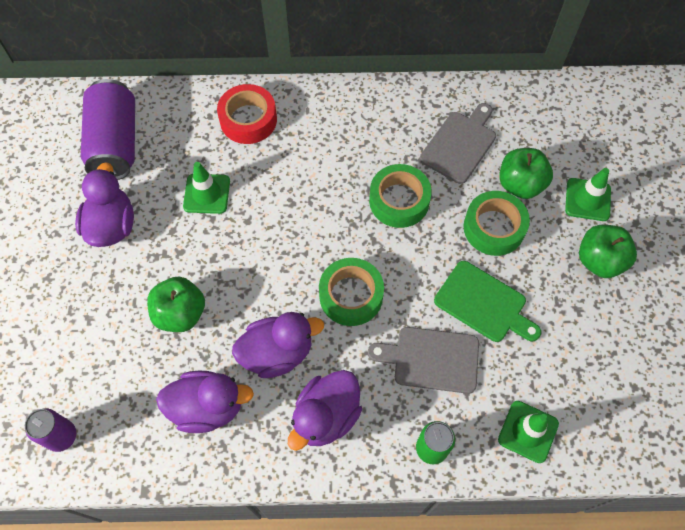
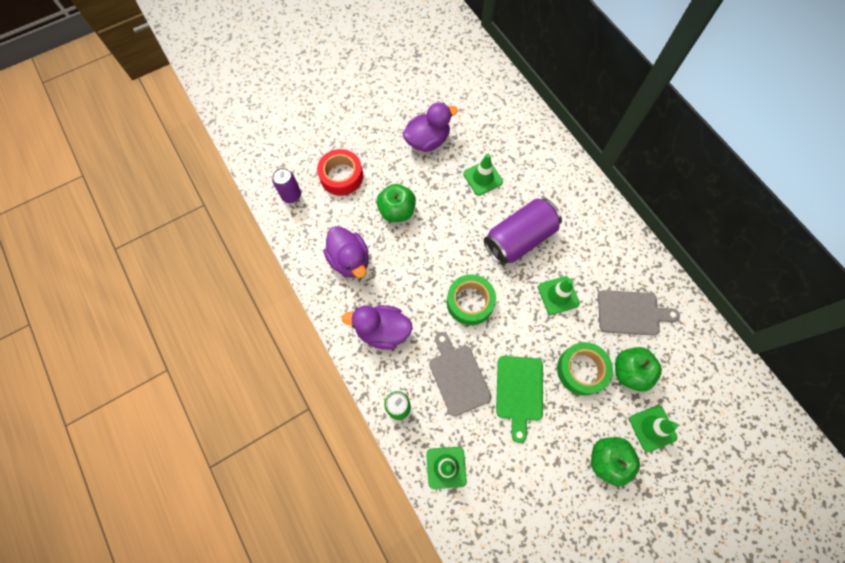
camera: 60 degrees right, 5 degrees up
purple can [81,79,135,180] -> purple can moved to [484,198,562,265]
red tape [217,84,277,144] -> red tape moved to [317,149,363,196]
purple duck [232,312,324,378] -> none
green tape [369,164,432,228] -> green traffic cone [538,276,580,315]

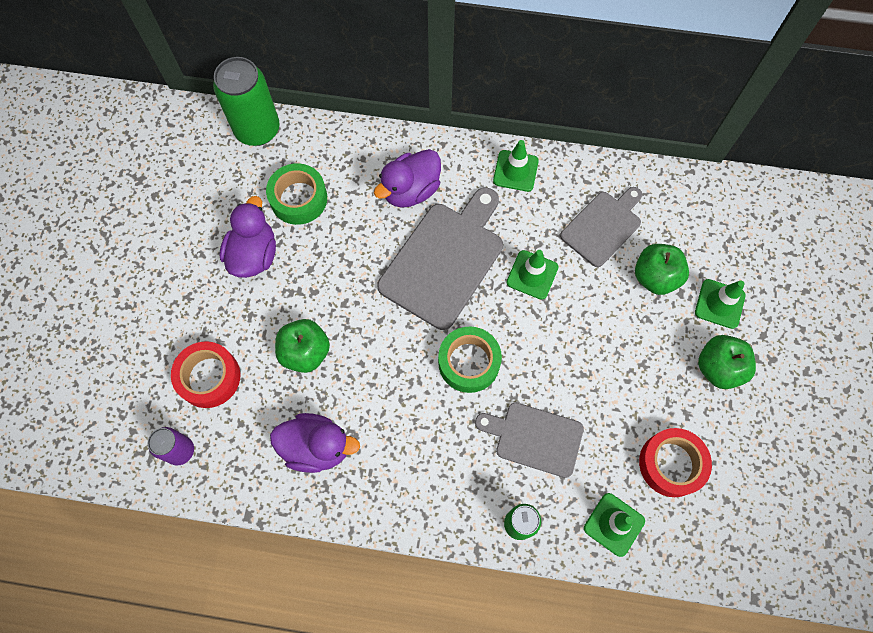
camera: 50 degrees left, 0 degrees up
purple duck [342,305,412,350] -> purple duck moved to [374,149,441,208]
green traffic cone [463,154,503,196] -> green traffic cone moved to [493,140,539,192]
purple can [484,198,562,265] -> grey cutting board [377,188,503,330]
green cutting board [496,356,543,443] -> none
green tape [557,342,613,395] -> green tape moved to [266,163,327,225]
none -> green can [213,57,280,146]
none -> red tape [639,428,712,497]

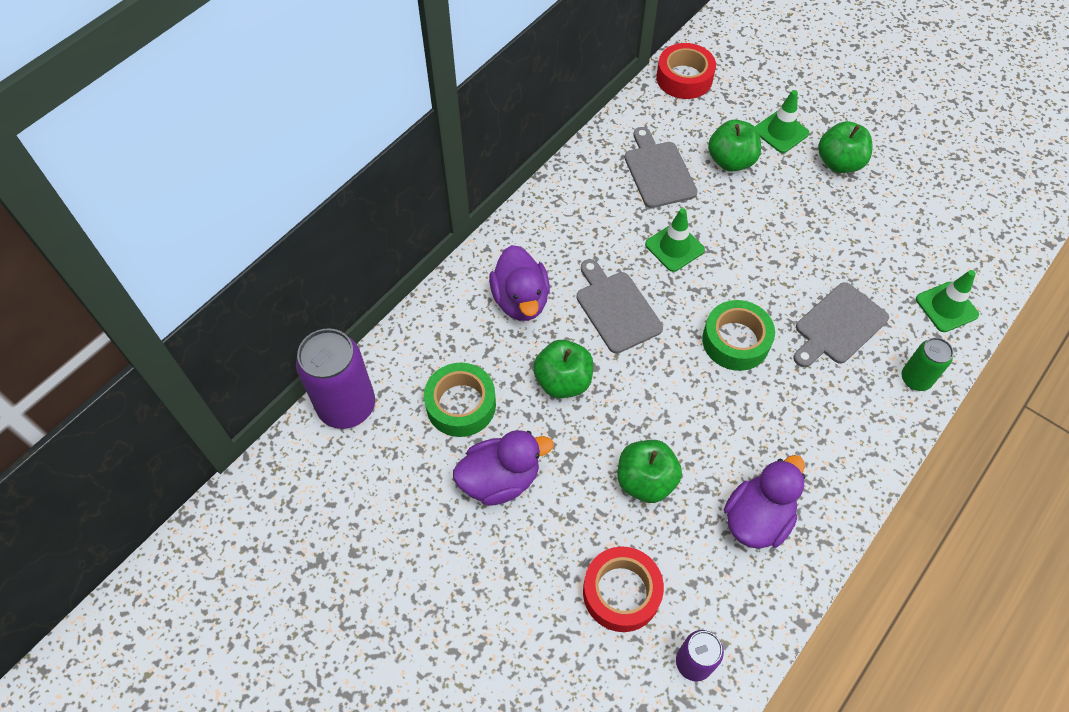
camera: 60 degrees left, 10 degrees down
green can [213,57,280,146] -> purple can [296,328,375,429]
purple duck [220,196,276,278] -> purple duck turned 120 degrees clockwise [453,430,553,506]
grey cutting board [377,188,503,330] -> grey cutting board [576,259,663,354], size x0.63
green traffic cone [493,140,539,192] -> none
red tape [639,428,712,497] -> red tape moved to [656,43,716,99]
none -> green apple [533,340,593,398]

